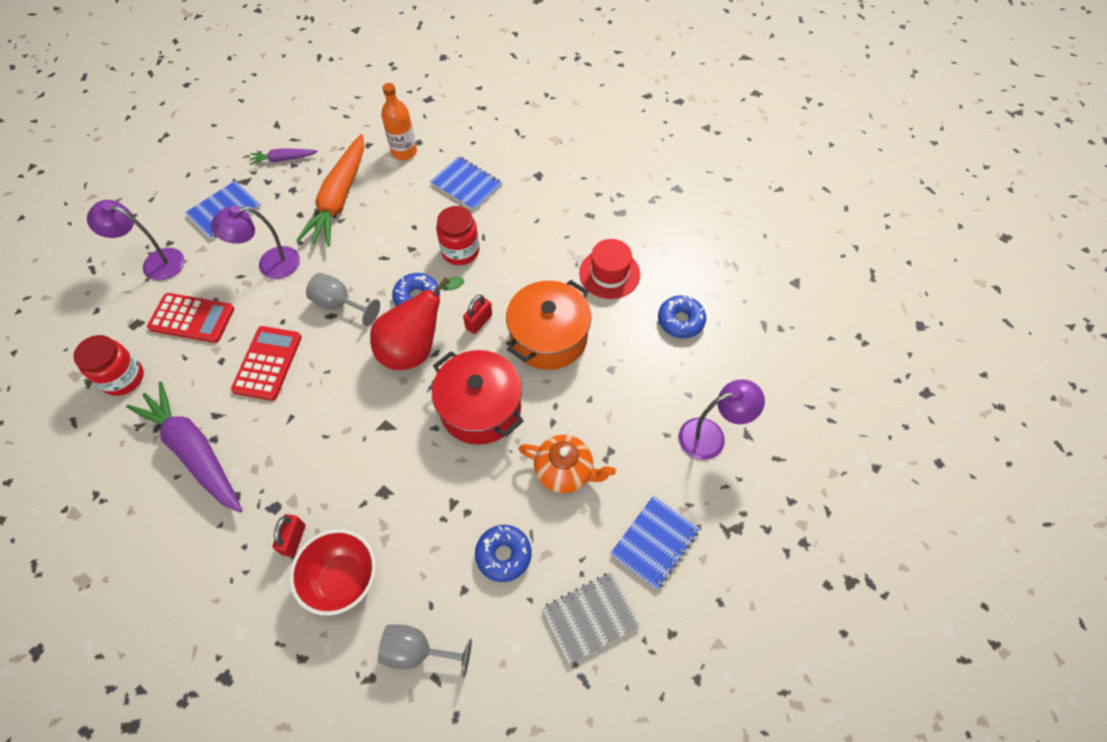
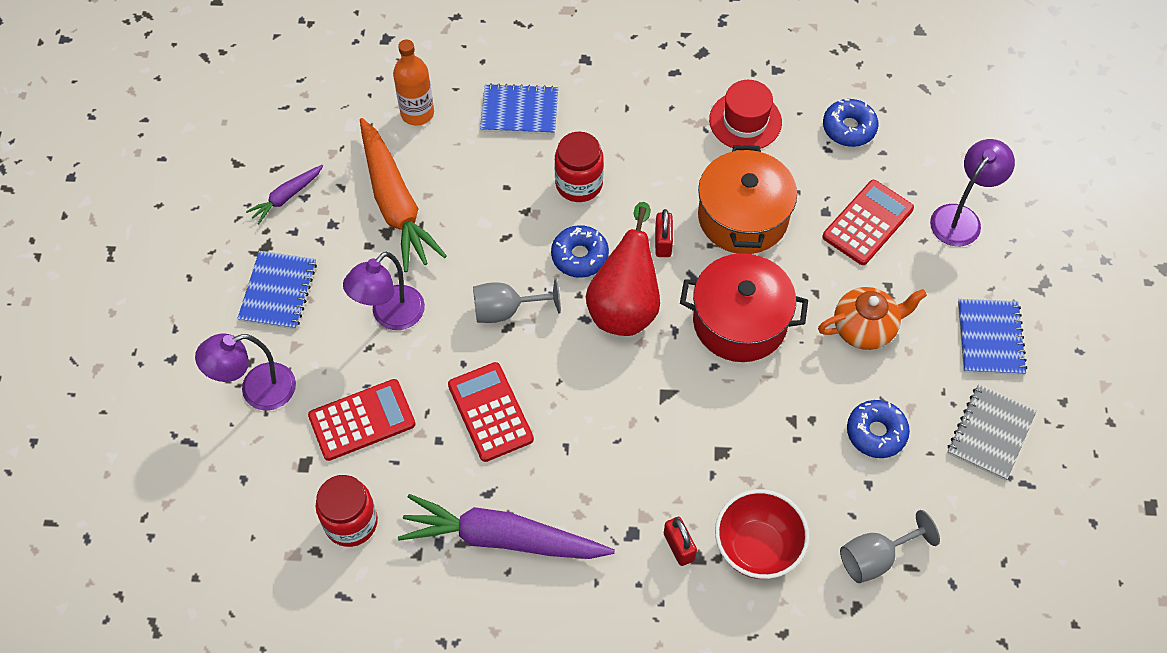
camera: 35 degrees left, 0 degrees up
none -> red calculator [822,180,914,265]

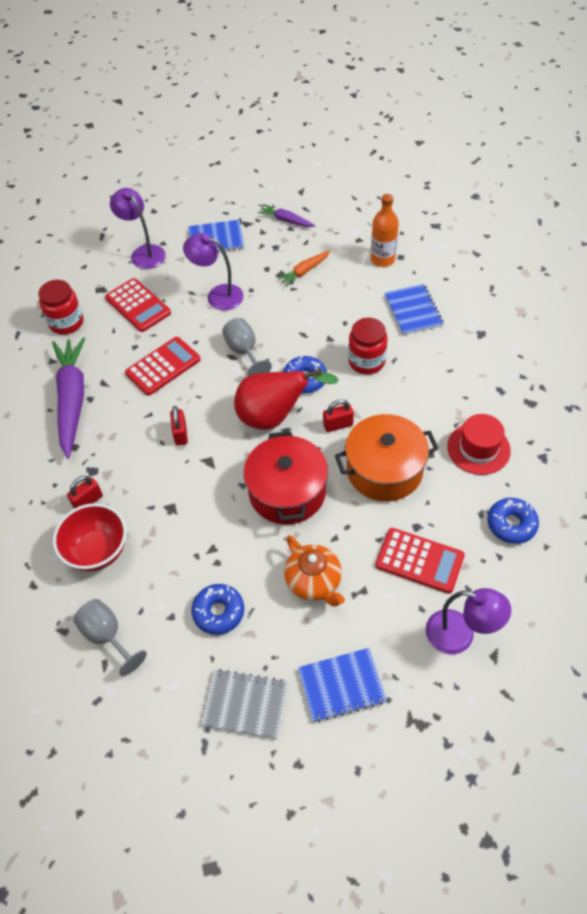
camera: 75 degrees right, 5 degrees down
orange carrot [360,118,447,272] -> orange carrot [278,251,330,286], size x0.48
none -> red padlock [170,406,188,445]

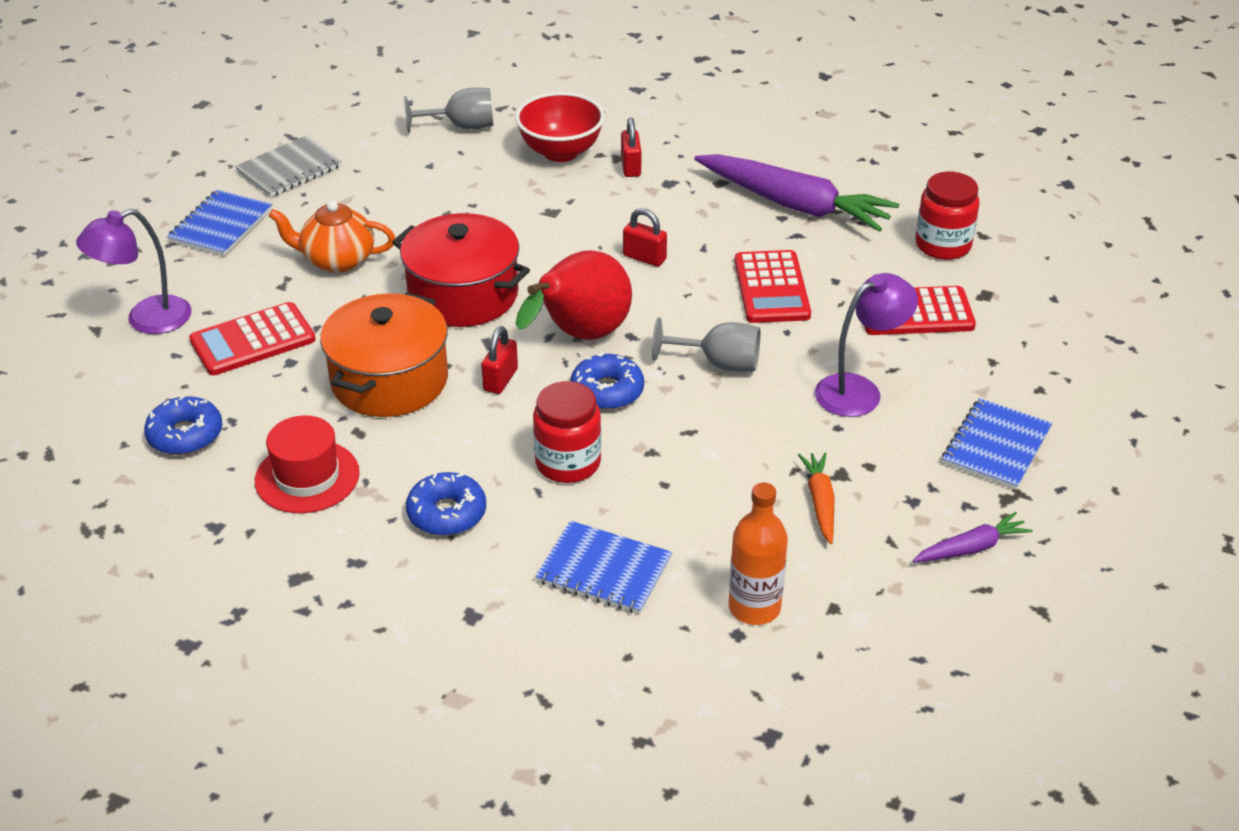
camera: 125 degrees right, 15 degrees down
purple lamp [110,188,166,269] -> none
blue donut [192,584,244,635] -> blue donut moved to [406,472,486,536]

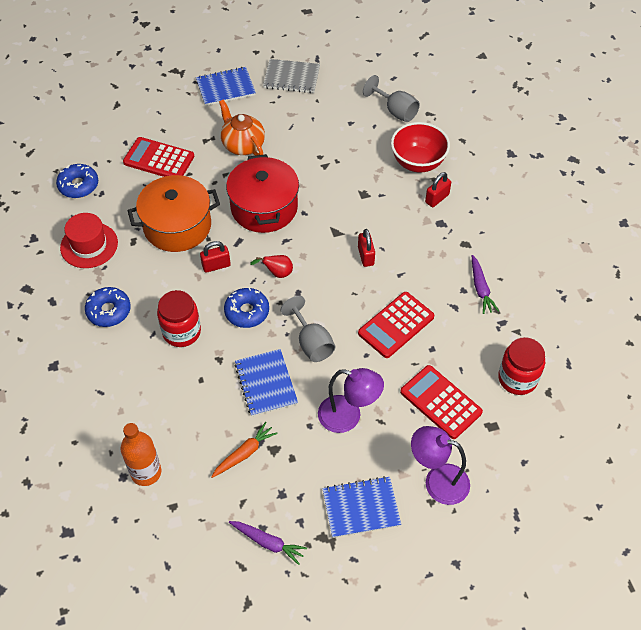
camera: 50 degrees right, 15 degrees up
purple lamp [76,209,191,334] -> purple lamp moved to [411,426,470,505]
red pear [515,250,632,340] -> red pear [250,255,293,278], size x0.42
blue notebook [535,521,672,614] -> blue notebook moved to [235,349,298,416]
purple carrot [694,154,899,232] -> purple carrot [472,255,499,314], size x0.48

